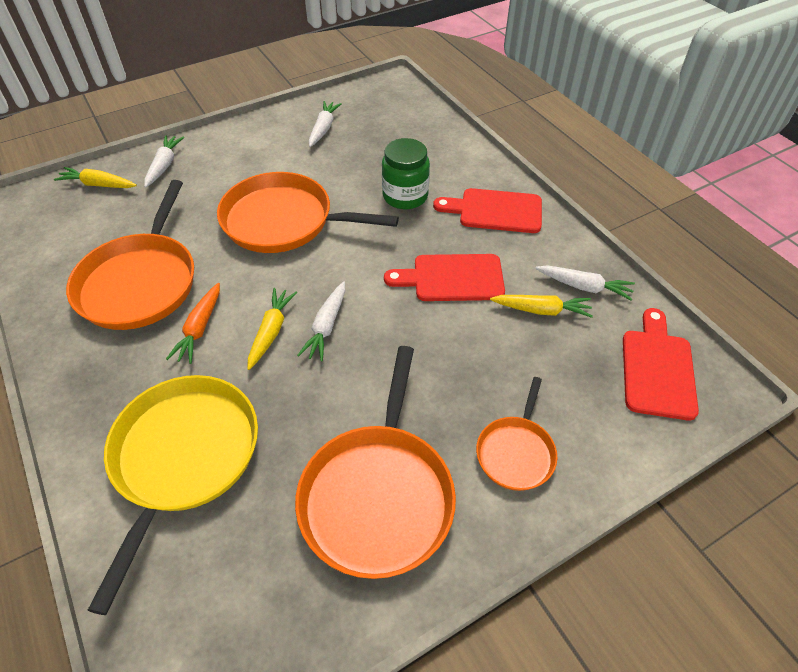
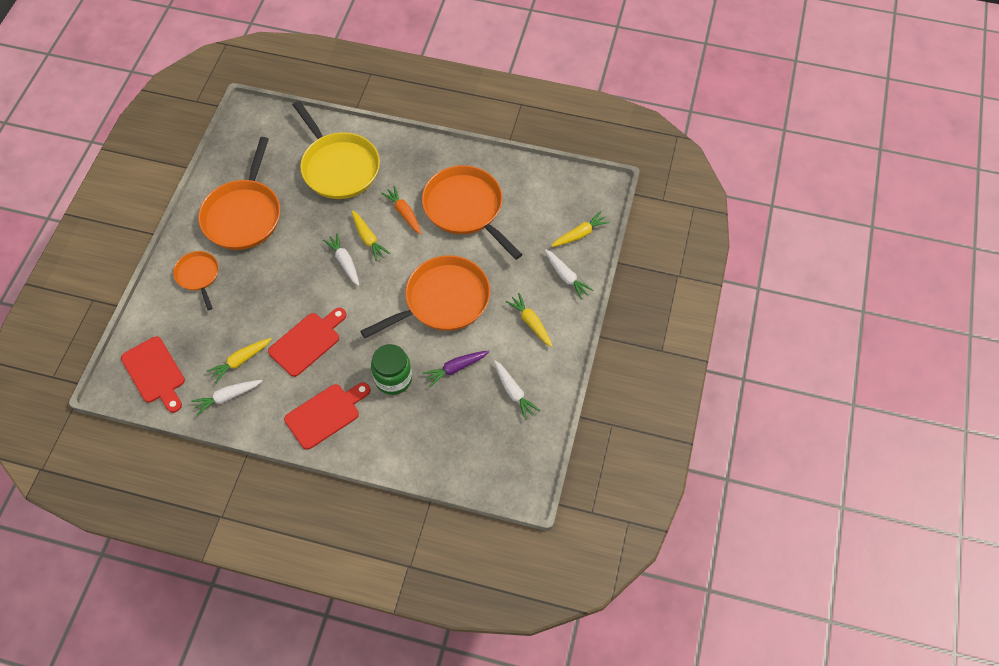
camera: 135 degrees right, 10 degrees up
orange pan [295,346,456,579] -> orange pan turned 135 degrees counterclockwise [198,137,280,250]
none -> purple carrot [423,351,490,387]
none -> yellow carrot [506,293,553,347]

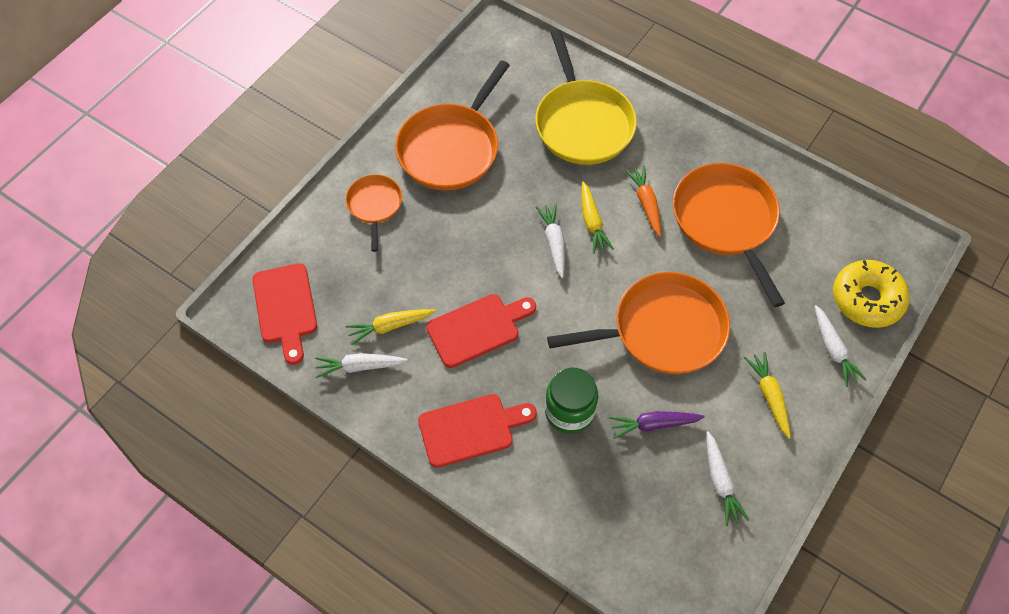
camera: 20 degrees right, 0 degrees up
yellow carrot [551,211,610,247] -> yellow donut [833,260,910,328]

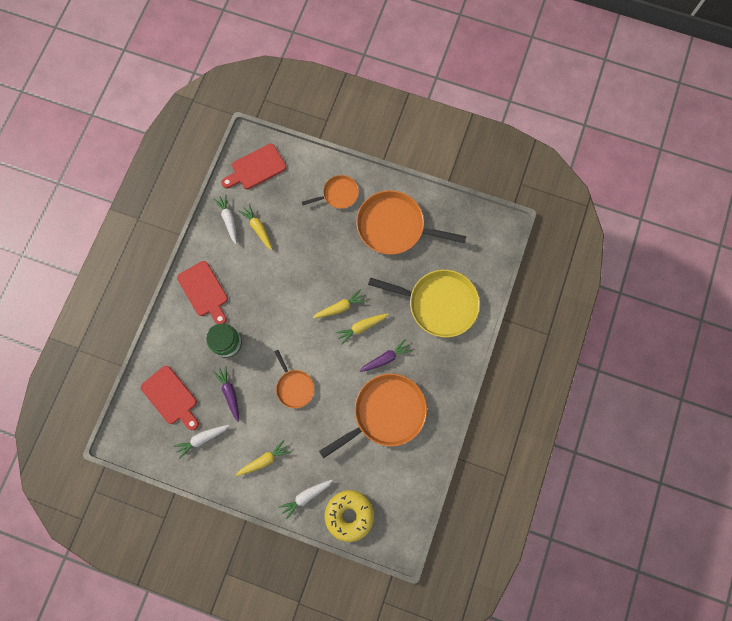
camera: 75 degrees right, 15 degrees up
red cutting board [426,294,536,368] -> red cutting board moved to [141,366,199,430]
yellow pan [535,30,637,165] -> yellow pan turned 135 degrees counterclockwise [368,270,480,337]
white carrot [536,204,565,278] -> yellow carrot [313,289,366,318]
orange pan [547,272,730,374] -> orange pan [274,350,314,408], size x0.54
orange carrot [625,166,661,237] -> purple carrot [359,339,412,372]

